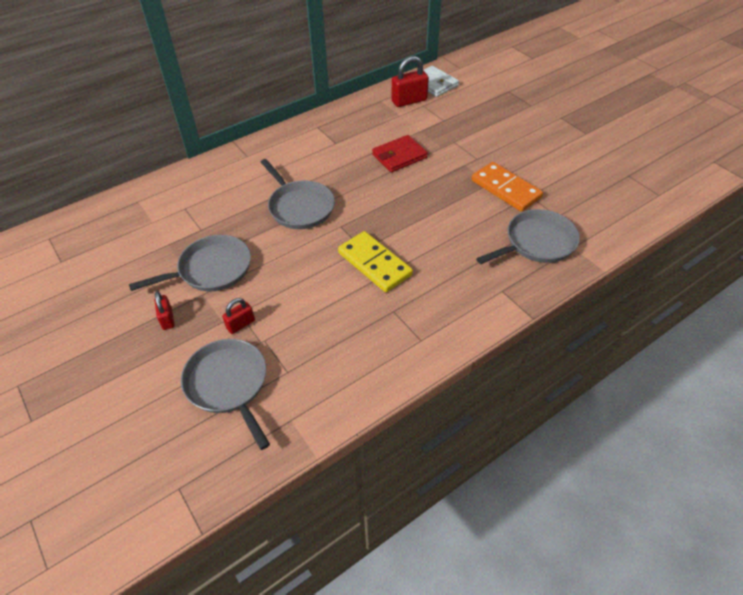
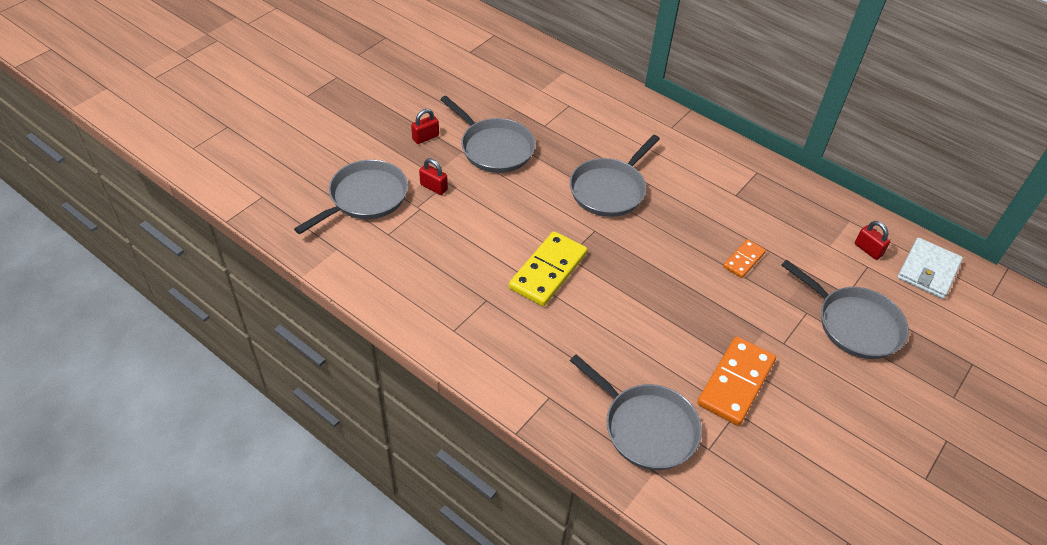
camera: 70 degrees right, 0 degrees up
red wallet [372,135,428,172] -> orange domino [723,239,766,278]
red padlock [391,56,429,107] -> red padlock [855,221,890,260], size x0.58
none -> grey pan [781,260,909,359]

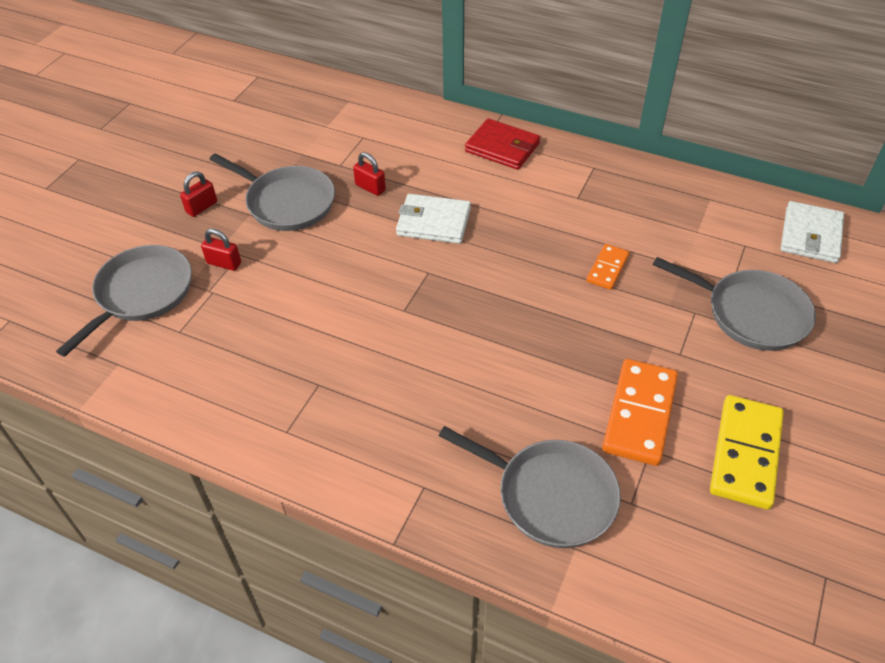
camera: 10 degrees left, 0 degrees up
yellow domino [509,231,587,306] -> yellow domino moved to [710,395,784,510]
grey pan [570,135,660,217] -> white wallet [396,194,471,244]
red padlock [855,221,890,260] -> red padlock moved to [353,152,386,196]
none -> red wallet [465,119,540,170]

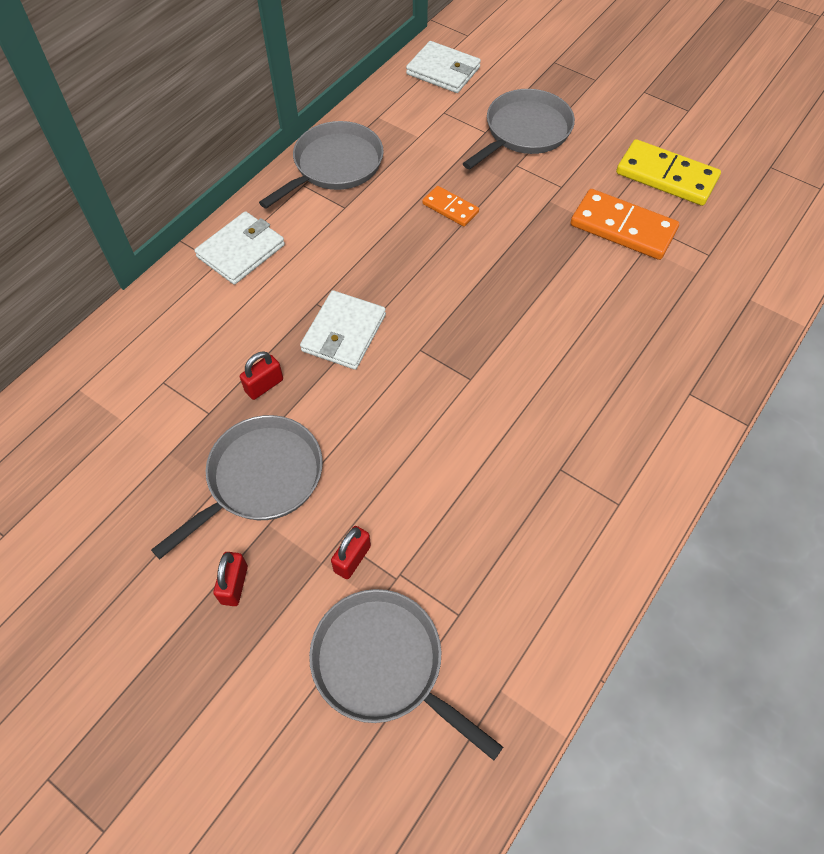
camera: 80 degrees left, 10 degrees up
red padlock [180,171,217,217] -> red padlock turned 45 degrees clockwise [213,552,248,606]
grey pan [438,426,621,548] -> grey pan moved to [259,121,384,208]
red wallet [465,119,540,170] -> white wallet [194,211,285,285]

